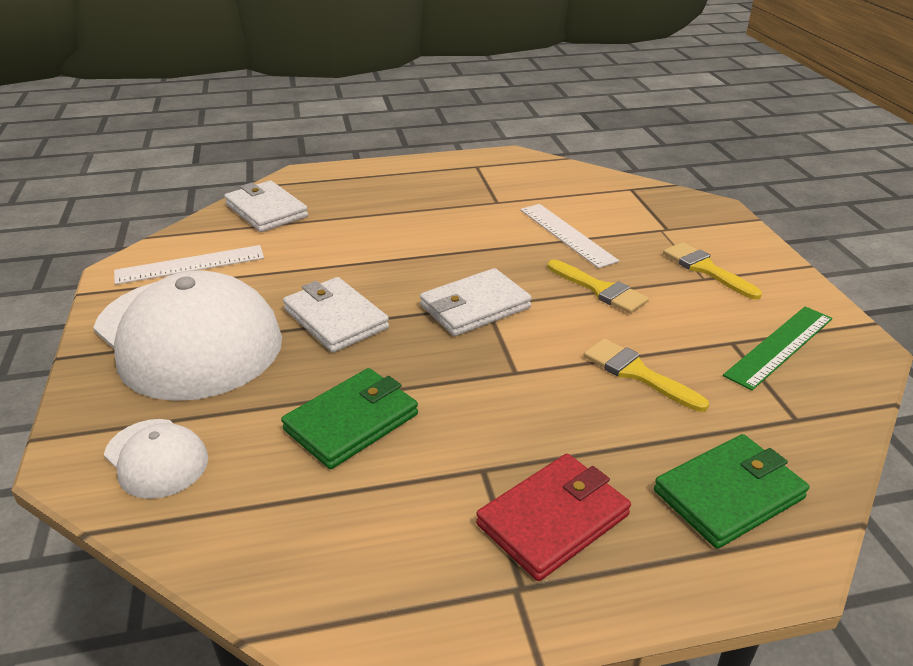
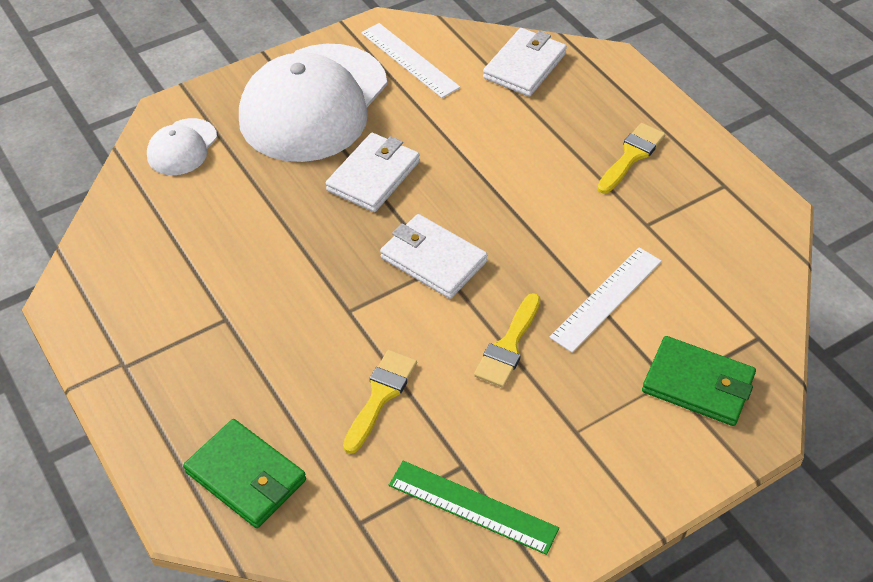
camera: 70 degrees right, 15 degrees up
green wallet [281,368,418,469] -> green wallet moved to [642,336,756,426]
red wallet [476,454,631,581] -> none
yellow brush [663,242,762,299] -> yellow brush moved to [597,123,665,194]

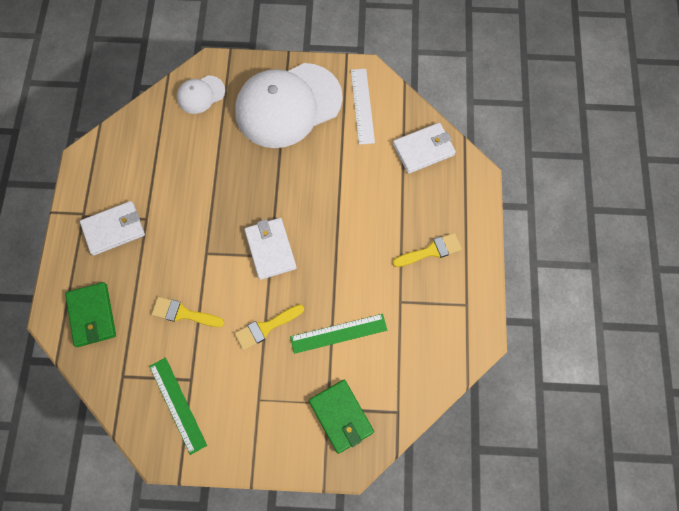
camera: 35 degrees right, 20 degrees up
white wallet [326,133,420,212] -> white wallet moved to [80,201,145,256]
yellow brush [343,350,417,454] -> yellow brush turned 135 degrees counterclockwise [152,297,224,327]
white ruler [549,247,661,353] -> green ruler [290,314,387,354]

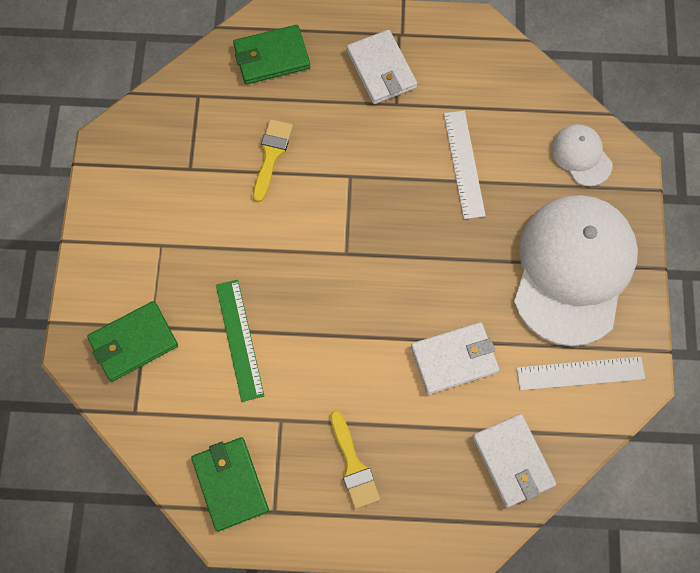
camera: 90 degrees right, 0 degrees up
green ruler [149,357,207,455] -> none
white cap [235,63,343,148] -> white cap turned 45 degrees clockwise [514,195,638,346]
yellow brush [235,305,304,350] -> none
white wallet [244,218,297,280] -> white wallet moved to [411,322,499,394]
none -> green wallet [191,437,269,531]
none -> white ruler [444,111,486,219]

